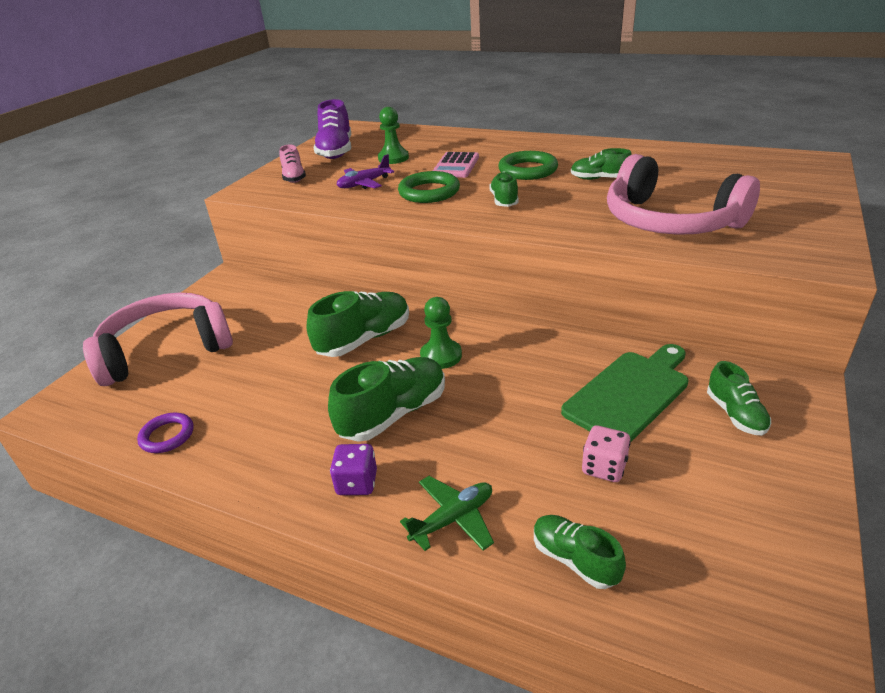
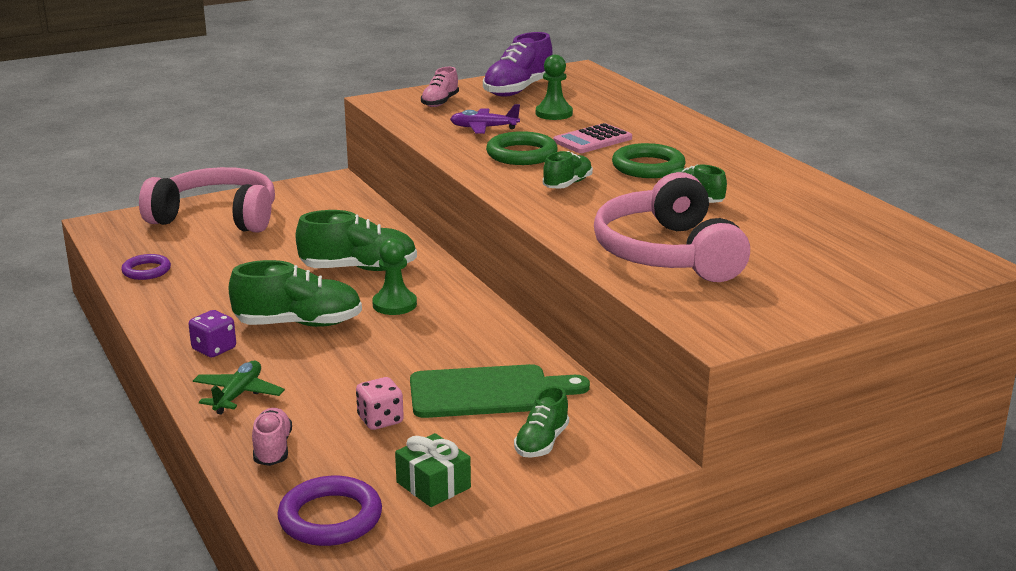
camera: 35 degrees right, 10 degrees down
green plane [400,476,494,551] -> green plane turned 75 degrees counterclockwise [193,361,285,415]
green shoe [534,515,626,589] -> pink shoe [252,408,292,466]
none -> purple ring [277,476,382,546]
none -> green gift [395,433,471,507]

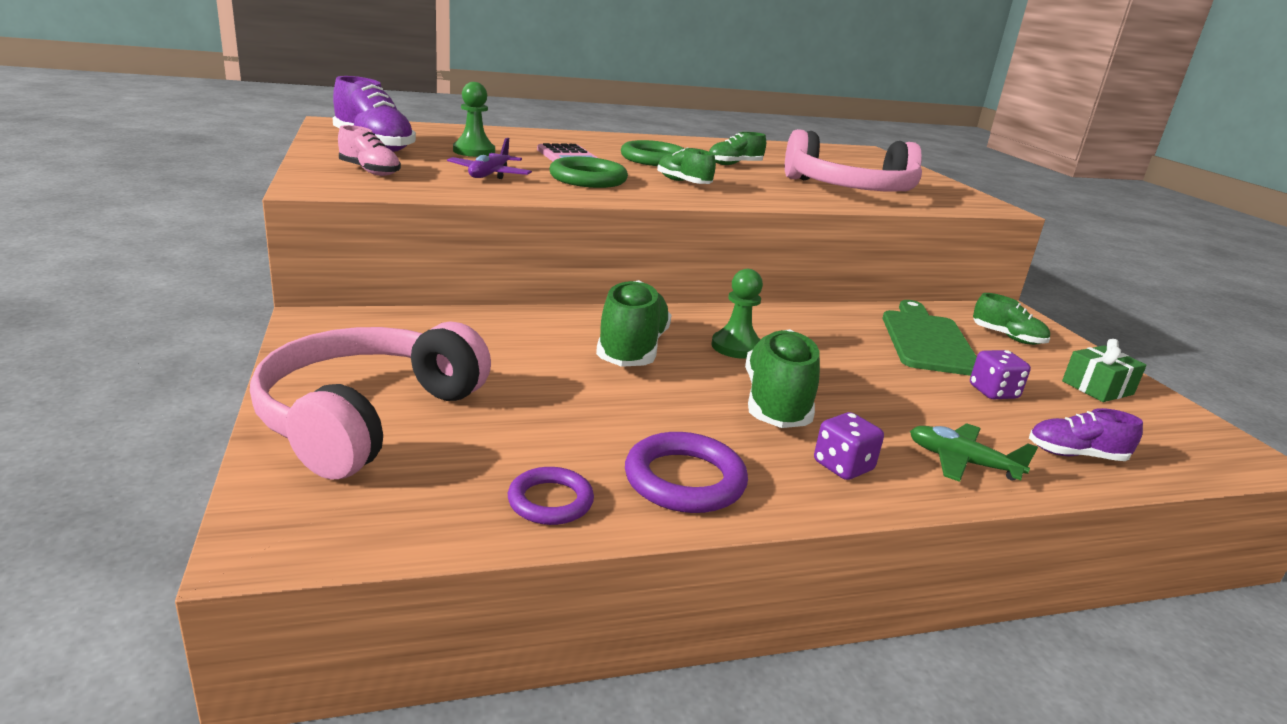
camera: 80 degrees left, 0 degrees up
pink shoe [252,408,292,466] -> purple shoe [1029,408,1143,461]
purple ring [277,476,382,546] -> purple ring moved to [625,432,748,513]
pink dice [356,377,404,430] -> purple dice [970,350,1031,399]

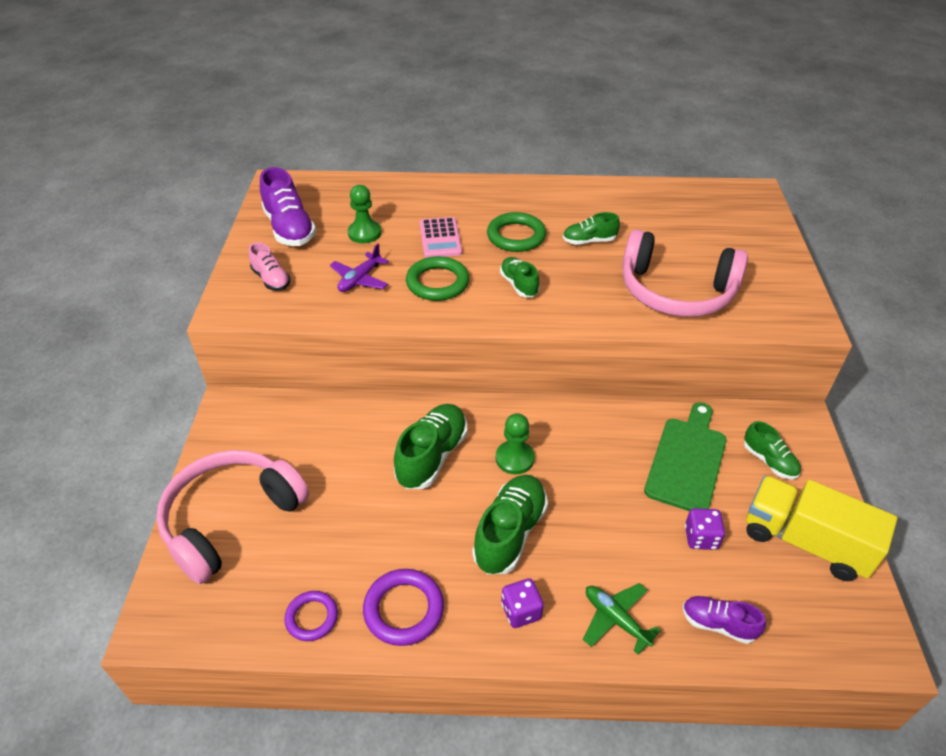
camera: 20 degrees right, 20 degrees up
green gift [1062,339,1147,402] -> yellow truck [746,475,897,581]

